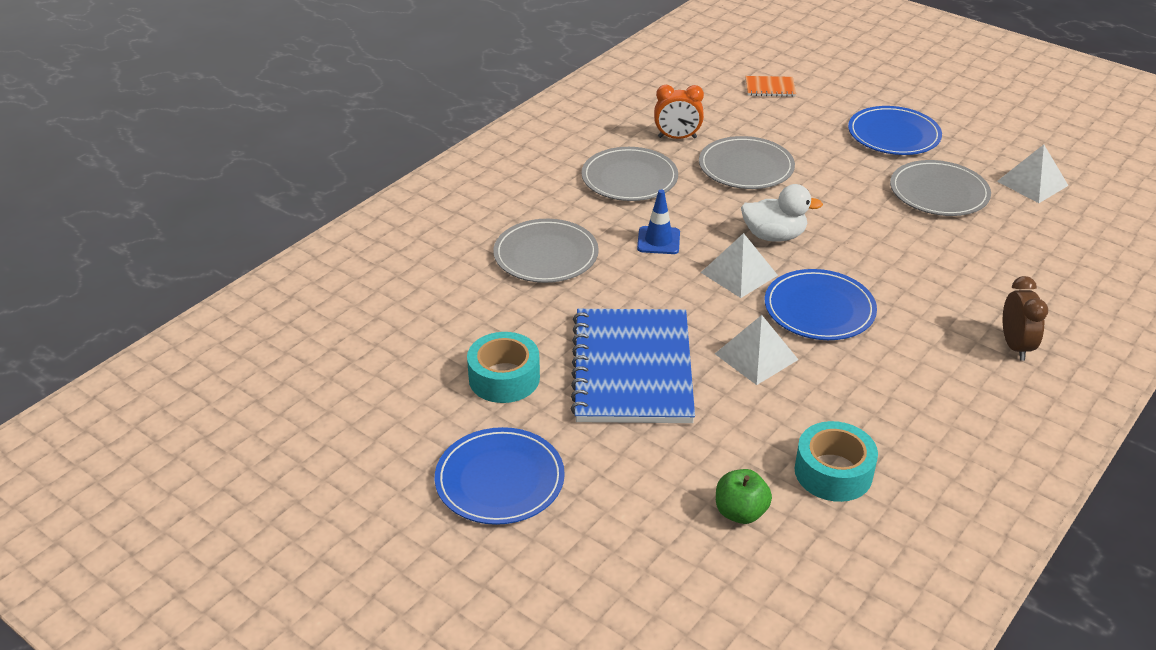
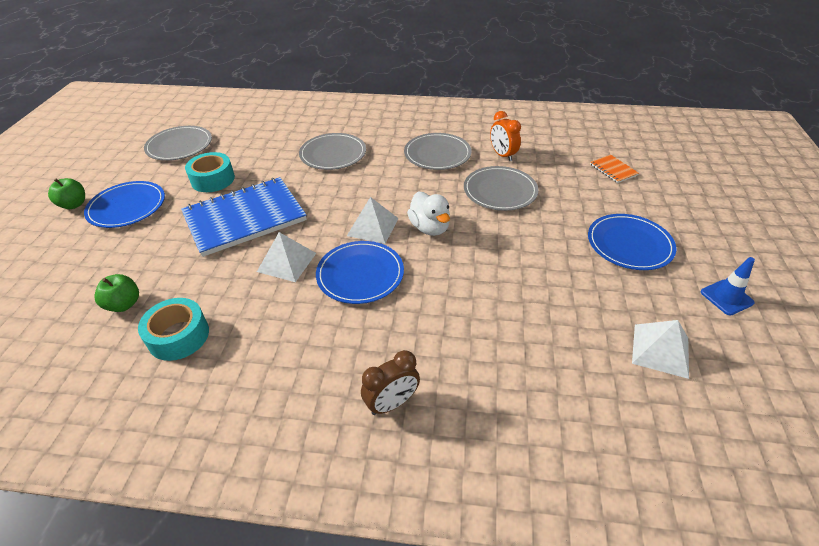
camera: 60 degrees right, 5 degrees up
blue traffic cone [637,190,680,254] -> blue traffic cone moved to [701,257,755,315]
grey plate [890,160,991,216] -> grey plate moved to [144,126,212,161]
none -> green apple [48,178,85,209]

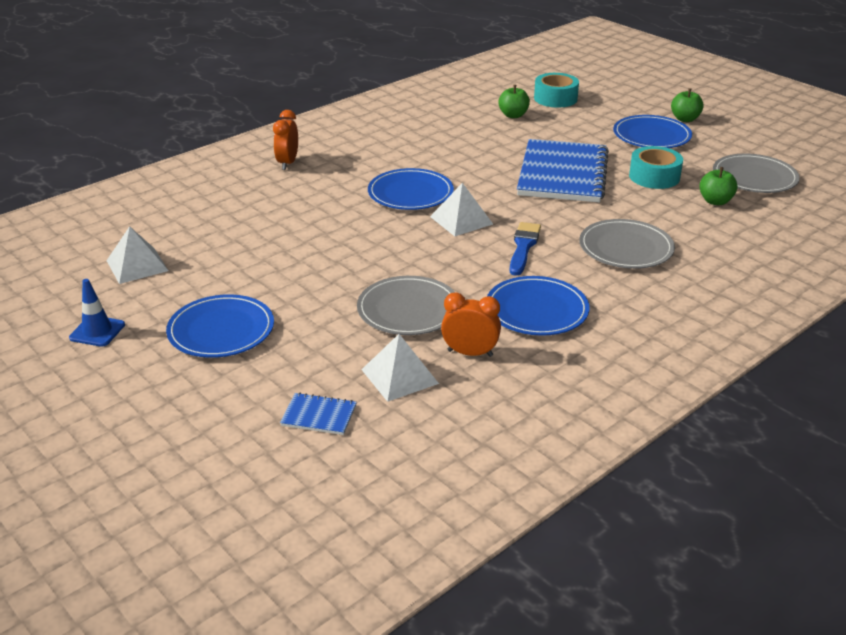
camera: 130 degrees right, 10 degrees down
turquoise tape [138,298,209,361] -> turquoise tape moved to [534,73,579,108]
white pyramid [257,232,316,282] -> white pyramid moved to [361,334,439,402]
brown clock [361,350,420,415] -> orange clock [273,110,298,170]
grey plate [404,133,472,170] -> blue plate [487,276,590,336]
white duck [407,192,450,236] -> none
orange notebook [590,154,639,183] -> blue notebook [280,393,357,435]
none -> blue brush [510,222,541,276]
none -> green apple [699,167,738,205]

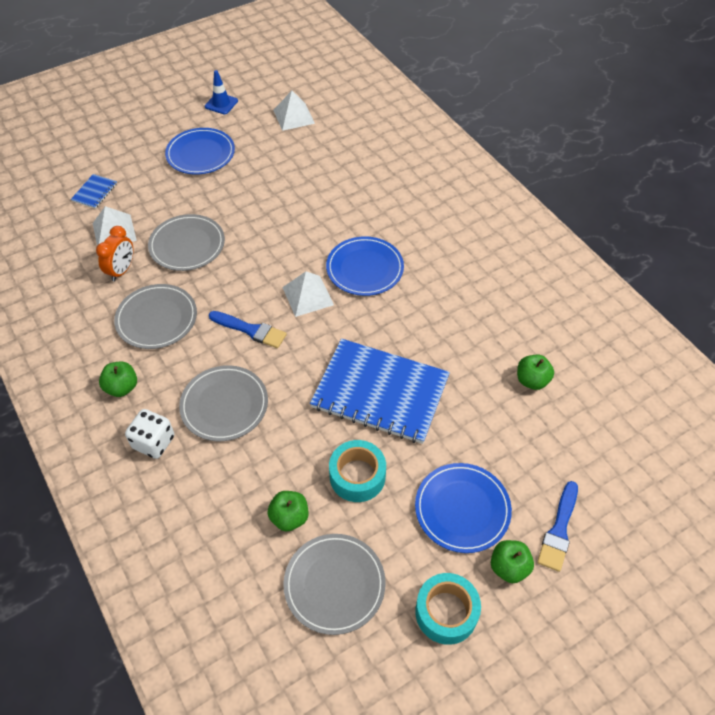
camera: 100 degrees right, 20 degrees up
orange clock [273,110,298,170] -> none
blue plate [487,276,590,336] -> grey plate [114,284,197,349]
turquoise tape [534,73,579,108] -> turquoise tape moved to [415,573,481,645]
none -> green apple [99,362,137,397]
none -> white dice [125,409,174,459]
none -> blue brush [537,481,578,572]

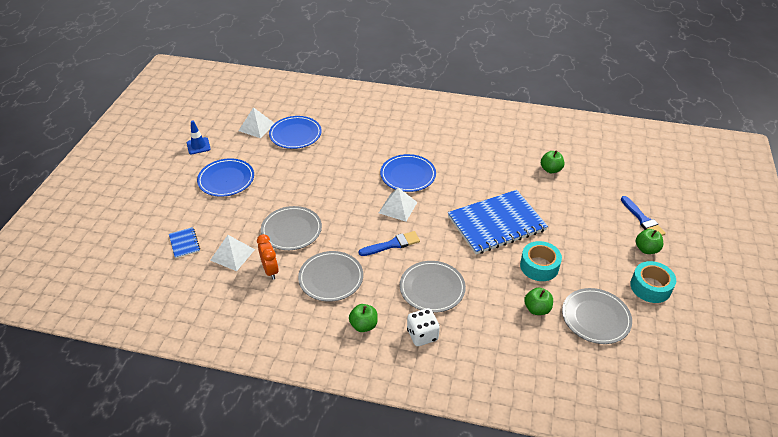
camera: 45 degrees left, 10 degrees down
blue plate [415,463,512,553] -> blue plate moved to [269,116,322,149]

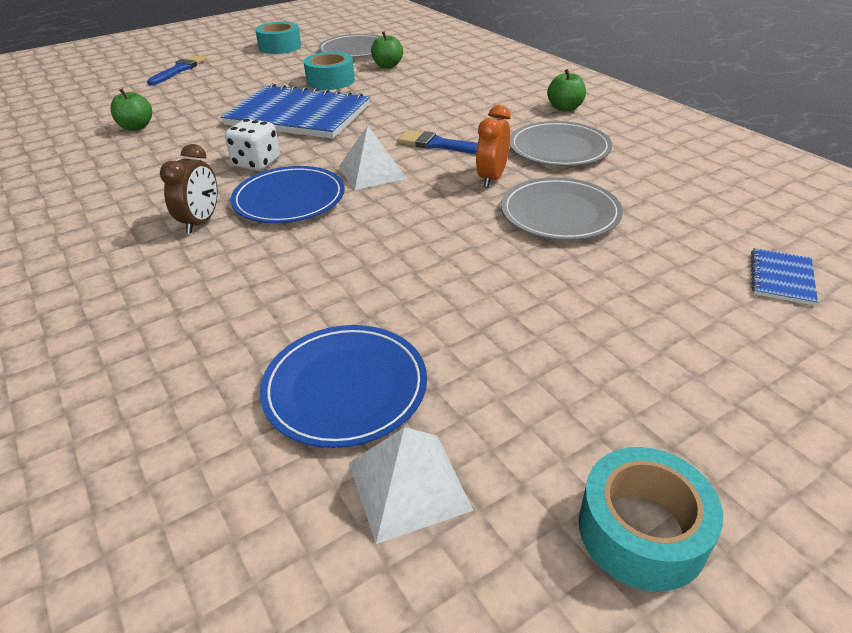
camera: 135 degrees left, 5 degrees down
blue traffic cone [187,121,211,154] -> turquoise tape [579,447,723,592]
blue plate [197,158,254,197] -> none
white pyramid [210,235,255,271] -> none
orange clock [257,234,279,280] -> orange clock moved to [476,105,510,188]
grey plate [400,261,466,313] -> none
white dice [407,308,440,346] -> white dice moved to [225,119,280,171]
green apple [636,229,663,254] -> none
none -> brown clock [160,144,218,234]

